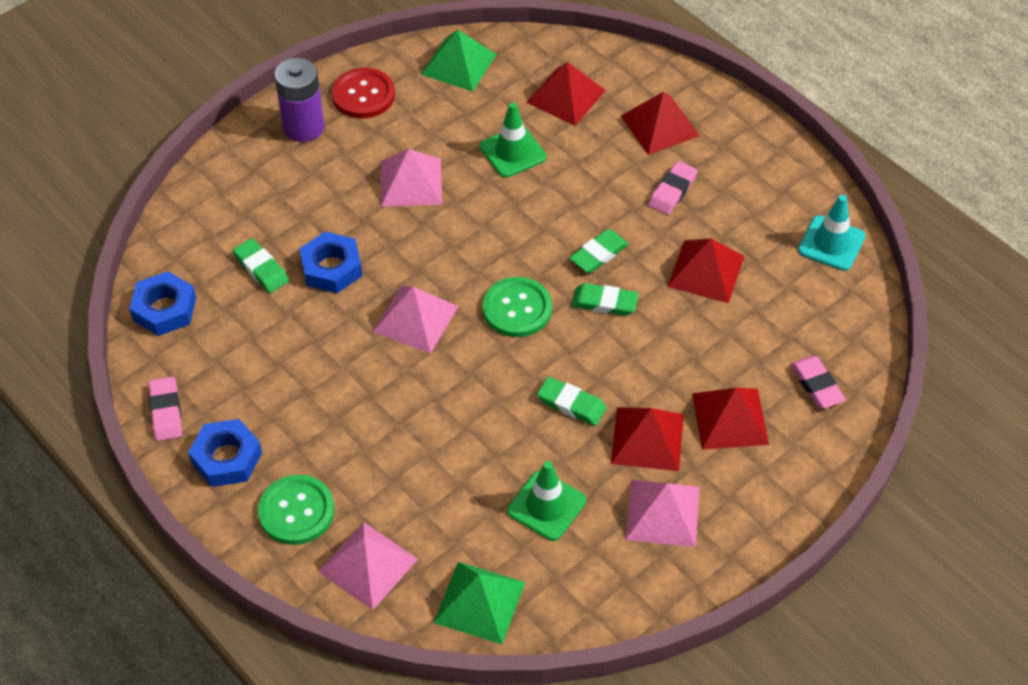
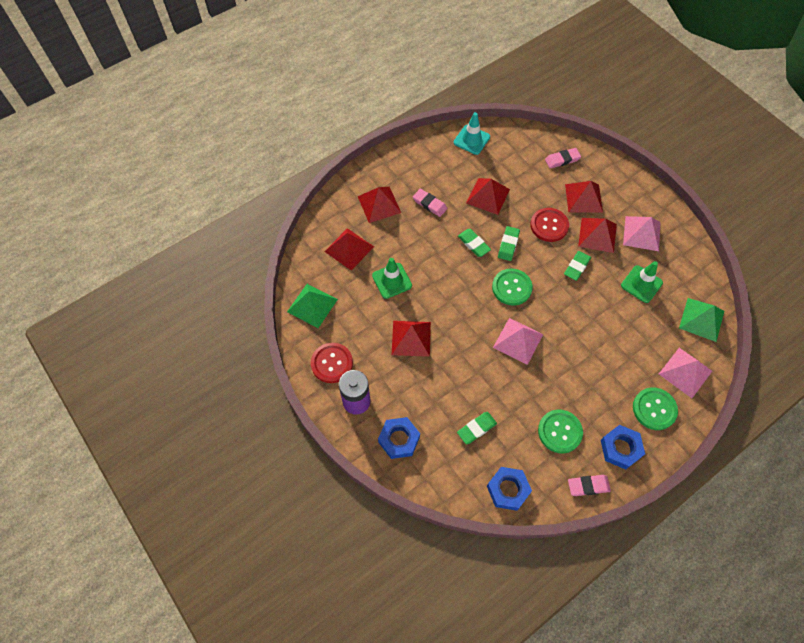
camera: 85 degrees left, 10 degrees up
blue nut [300,231,362,293] -> blue nut moved to [378,417,420,459]
pink pyramid [381,149,442,207] -> red pyramid [392,321,431,357]
none -> red button [530,208,569,242]
none -> green button [538,410,583,453]

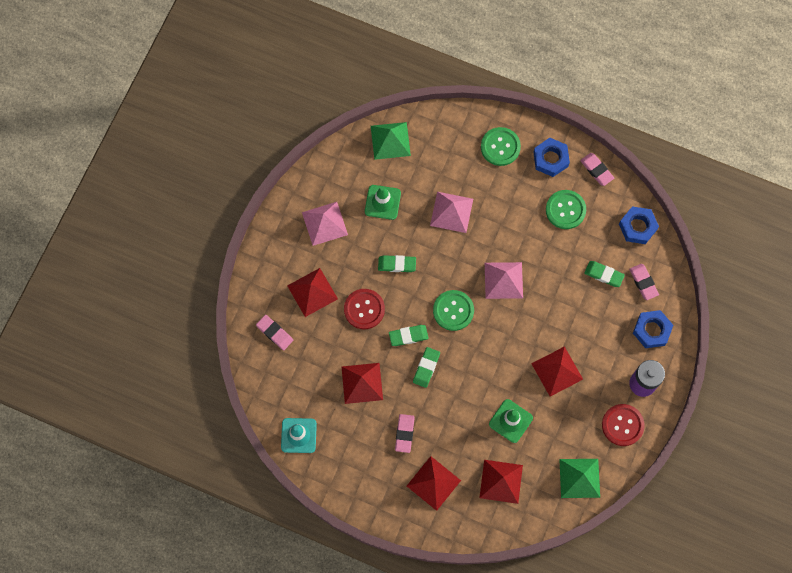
camera: 120 degrees left, 10 degrees up
red pyramid [578,218,617,253] -> none
pink pyramid [659,348,712,398] -> pink pyramid moved to [430,192,473,233]
none -> pink eraser [629,264,659,300]

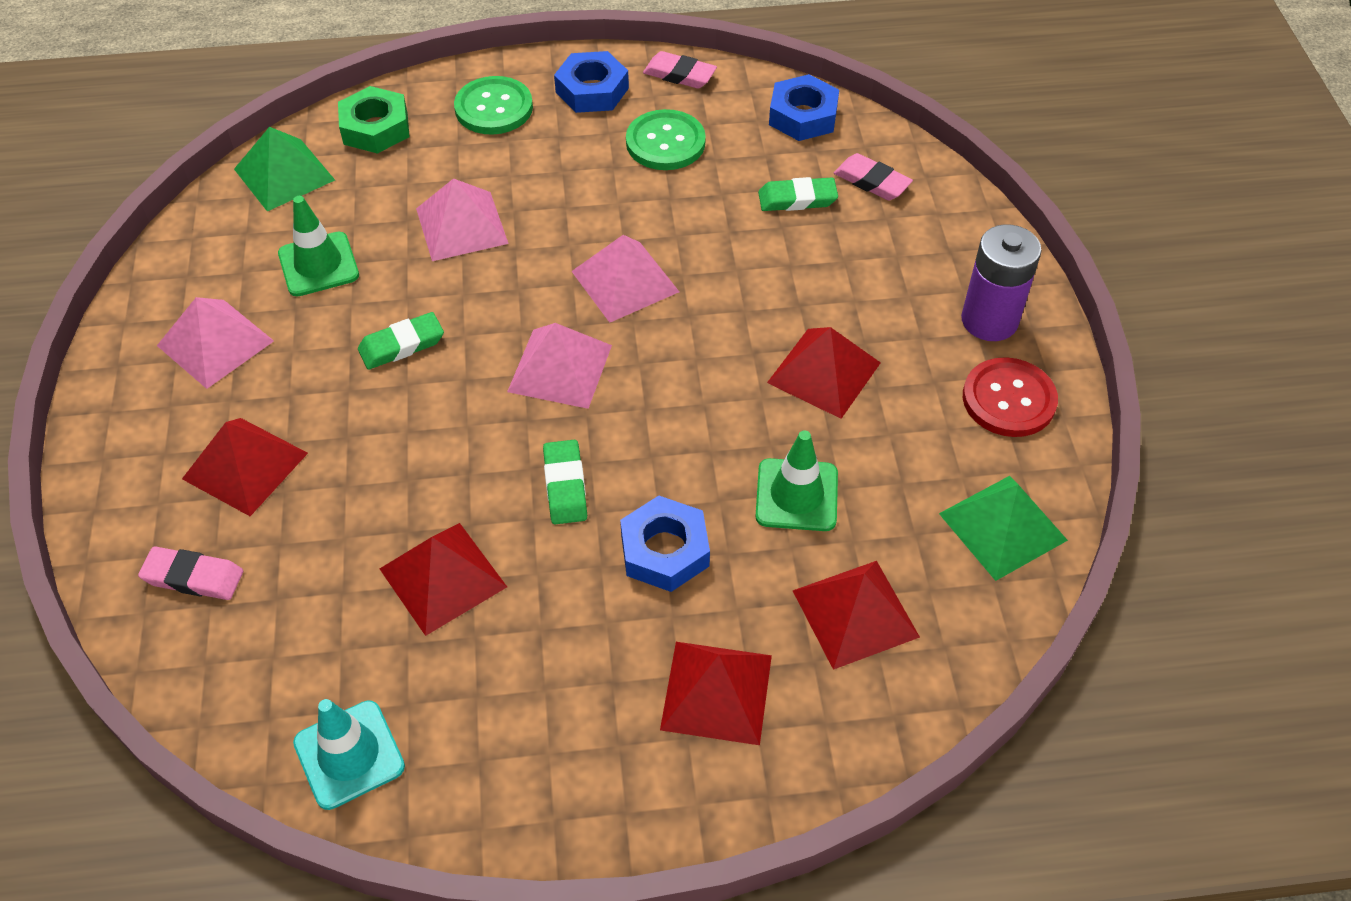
camera: 30 degrees left, 20 degrees down
red button [344,289,385,329] -> none
green eraser [389,325,429,346] -> none
pink eraser [395,414,415,453] -> none
green button [433,290,474,331] -> pink pyramid [507,323,612,409]
blue nut [633,310,673,348] -> blue nut moved to [620,496,710,592]
none -> green nut [338,86,410,154]

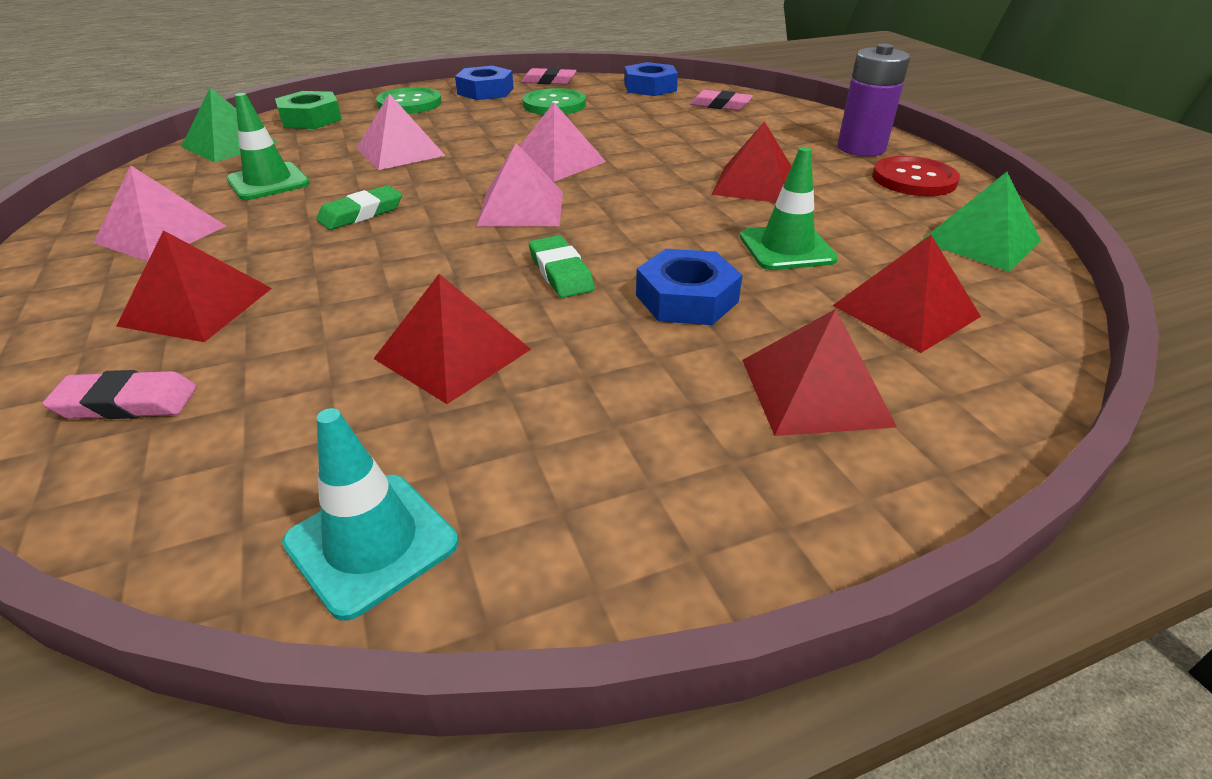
camera: 15 degrees left, 15 degrees down
green eraser [758,177,838,211] -> none

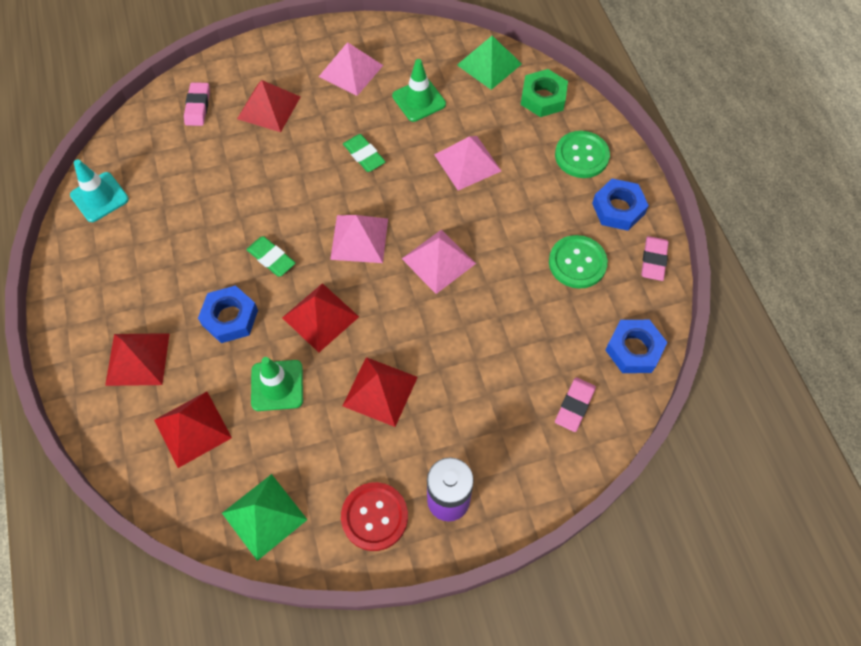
camera: 95 degrees right, 25 degrees up
red pyramid [374,274,531,404] -> red pyramid moved to [282,283,359,352]
green eraser [529,235,595,298] -> green eraser turned 60 degrees clockwise [246,236,295,277]

